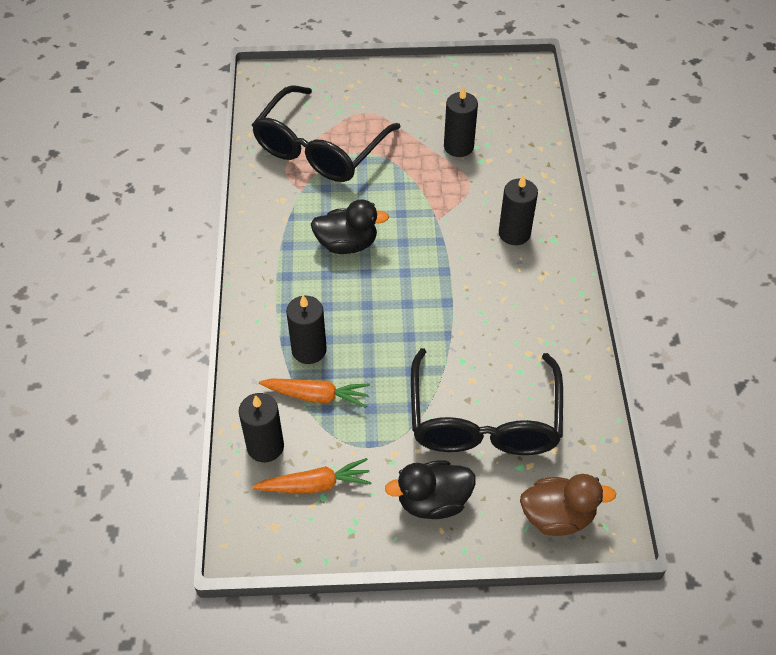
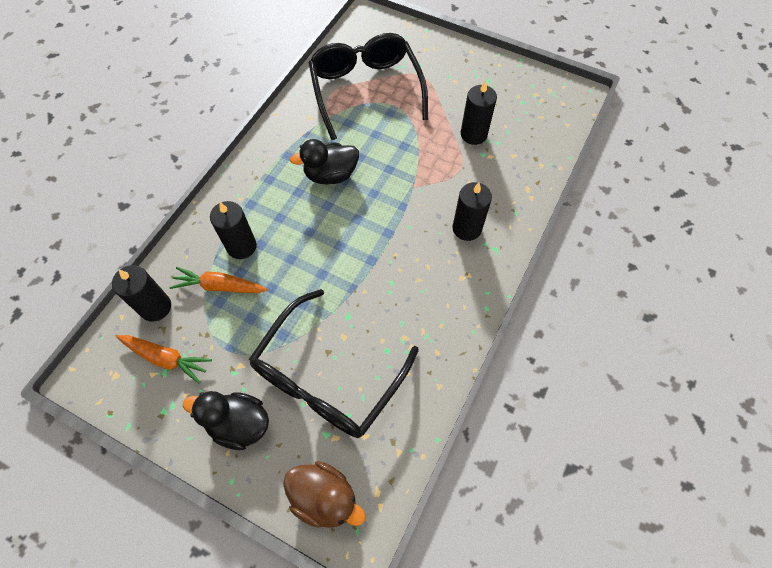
camera: 30 degrees right, 10 degrees up
black glasses [252,85,400,182] -> black glasses turned 105 degrees clockwise [309,33,428,140]
orange carrot [259,378,370,408] -> orange carrot turned 150 degrees clockwise [169,267,267,293]
black duck [311,199,389,254] -> black duck turned 135 degrees clockwise [290,139,359,185]

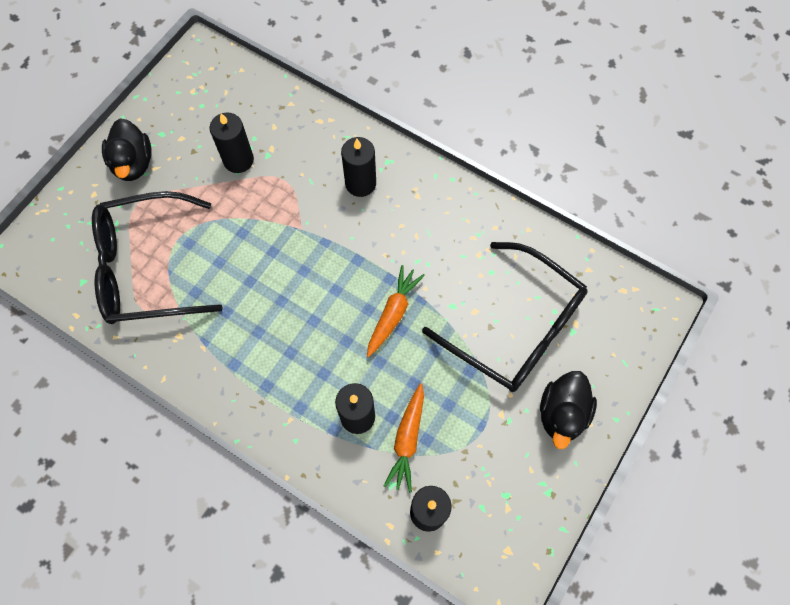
camera: 85 degrees left, 5 degrees up
orange carrot [116,335,212,384] -> orange carrot moved to [367,265,425,357]
brown duck [283,461,366,528] -> none
black duck [290,139,359,185] -> black duck moved to [102,118,152,181]

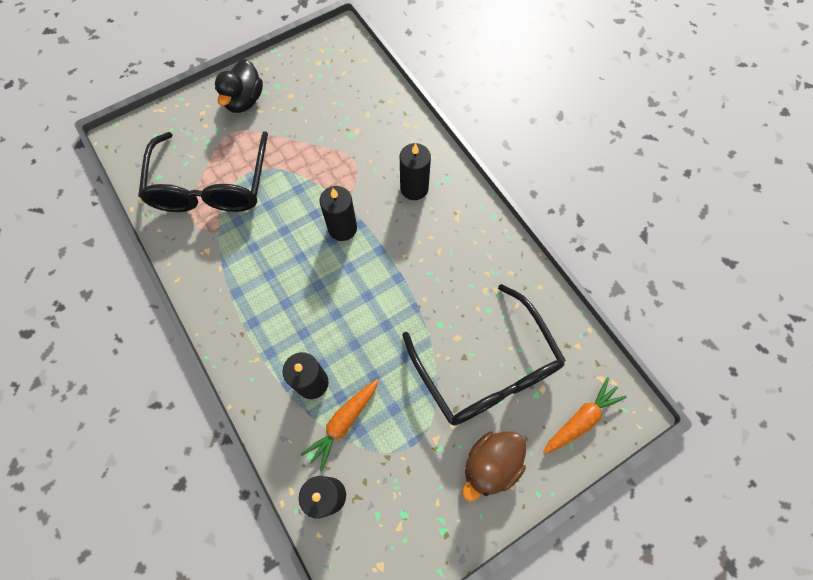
camera: 25 degrees right, 0 degrees up
black glasses [92,191,223,324] -> black glasses turned 105 degrees counterclockwise [138,131,268,212]
black candle [210,113,254,173] -> black candle moved to [319,186,357,241]
orange carrot [367,265,425,357] -> orange carrot moved to [543,377,627,454]
black duck [540,371,597,449] -> brown duck [462,431,526,501]

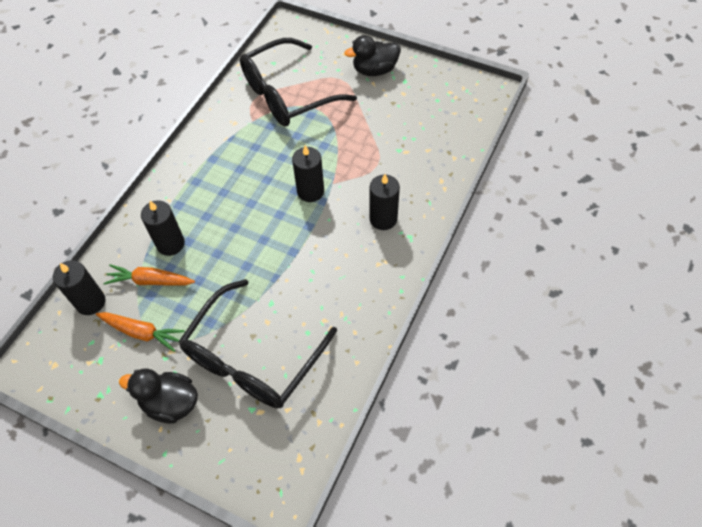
camera: 60 degrees right, 10 degrees down
brown duck [462,431,526,501] -> black duck [119,368,198,424]
orange carrot [543,377,627,454] -> orange carrot moved to [96,312,185,352]

